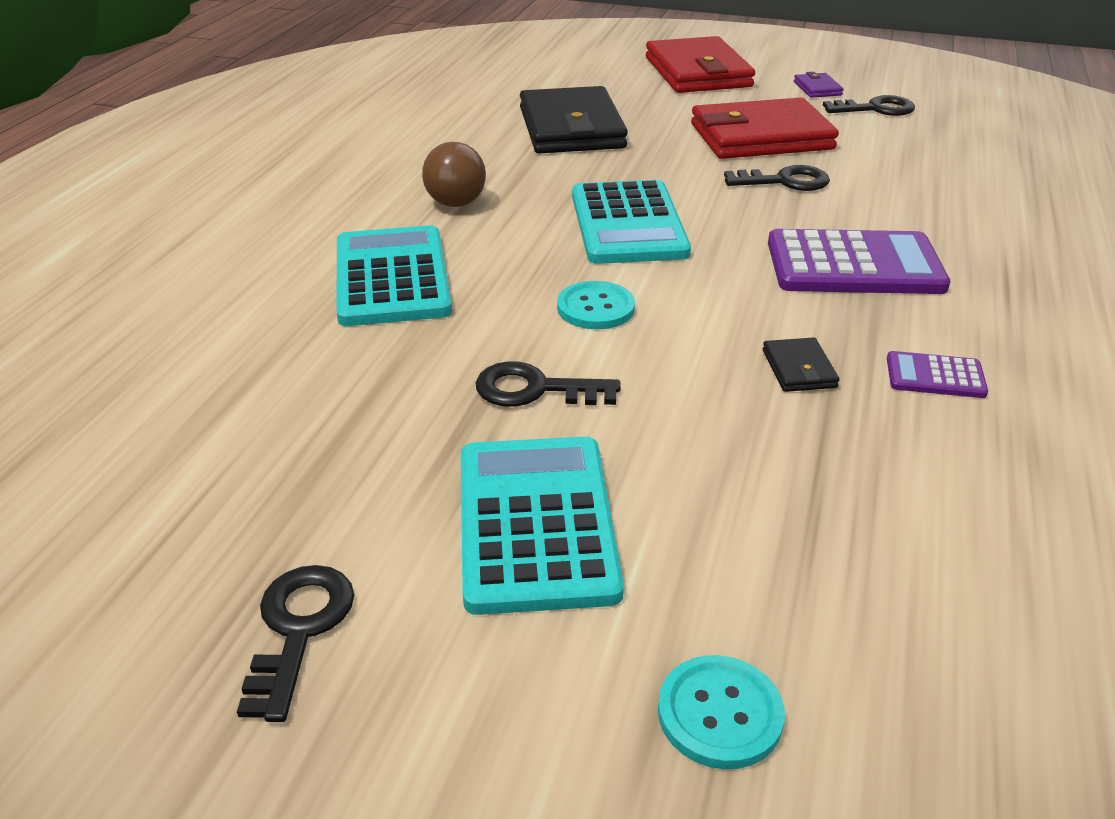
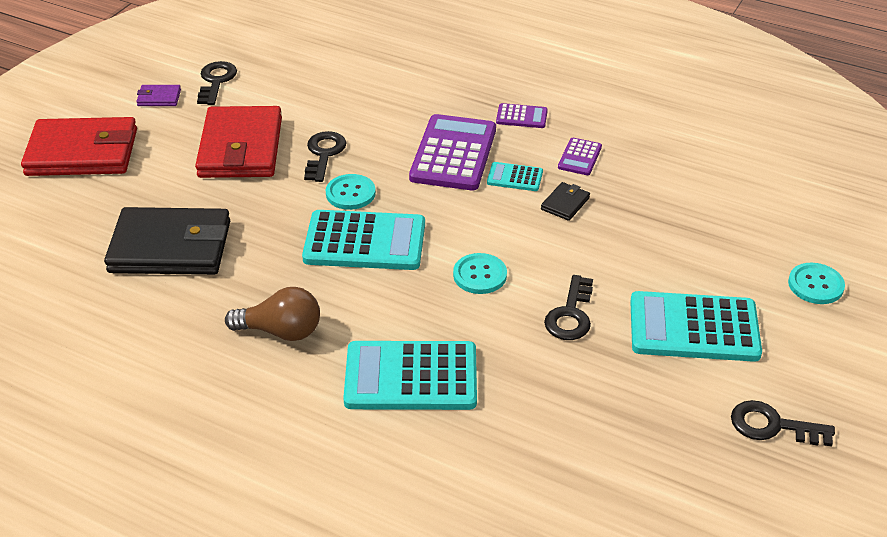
camera: 80 degrees left, 5 degrees up
black wallet [763,337,839,392] -> black wallet turned 60 degrees counterclockwise [541,182,590,221]
none -> turquoise button [326,174,376,210]
none -> turquoise calculator [487,162,543,191]
none -> purple calculator [496,103,548,128]

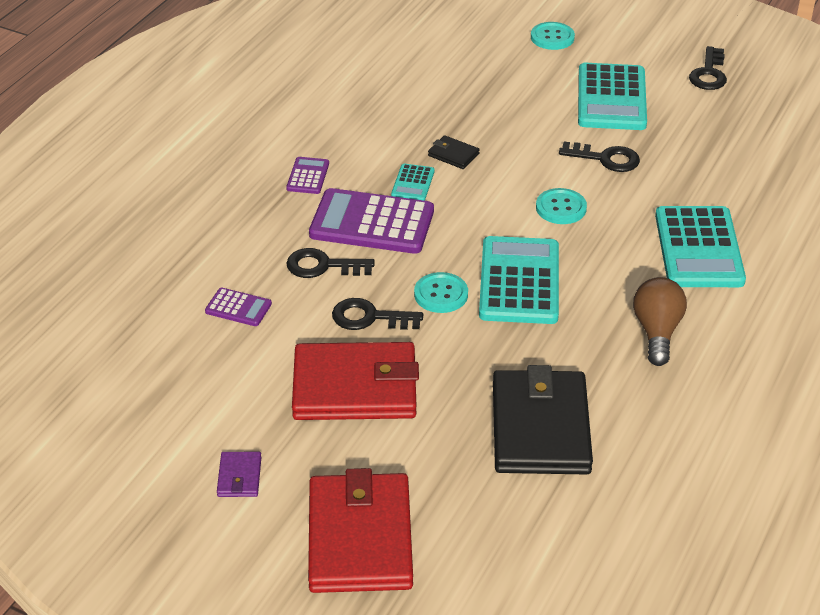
camera: 90 degrees left, 0 degrees up
black key [197,61,237,105] -> black key moved to [287,248,375,278]
purple calculator [558,138,602,175] -> purple calculator moved to [205,288,272,326]

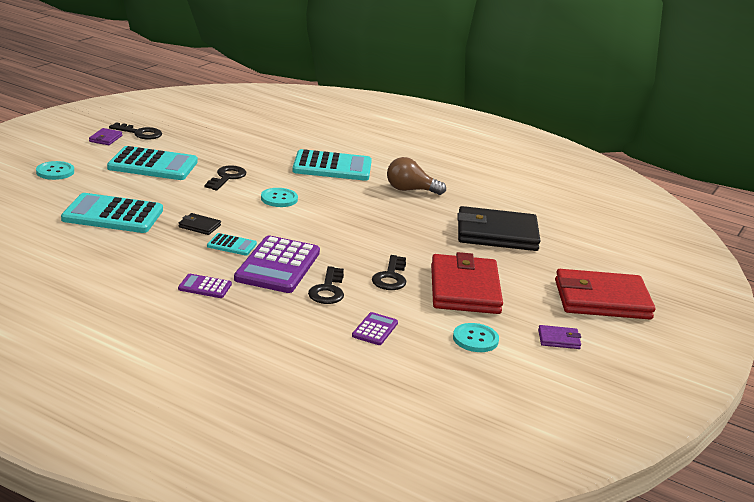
camera: 90 degrees left, 15 degrees down
turquoise button [414,272,468,313] -> turquoise button moved to [453,323,499,352]
black wallet [428,135,480,169] -> black wallet turned 75 degrees clockwise [179,213,221,235]
turquoise calculator [479,236,559,324] -> turquoise calculator moved to [61,193,163,233]
none -> purple wallet [89,128,122,145]

